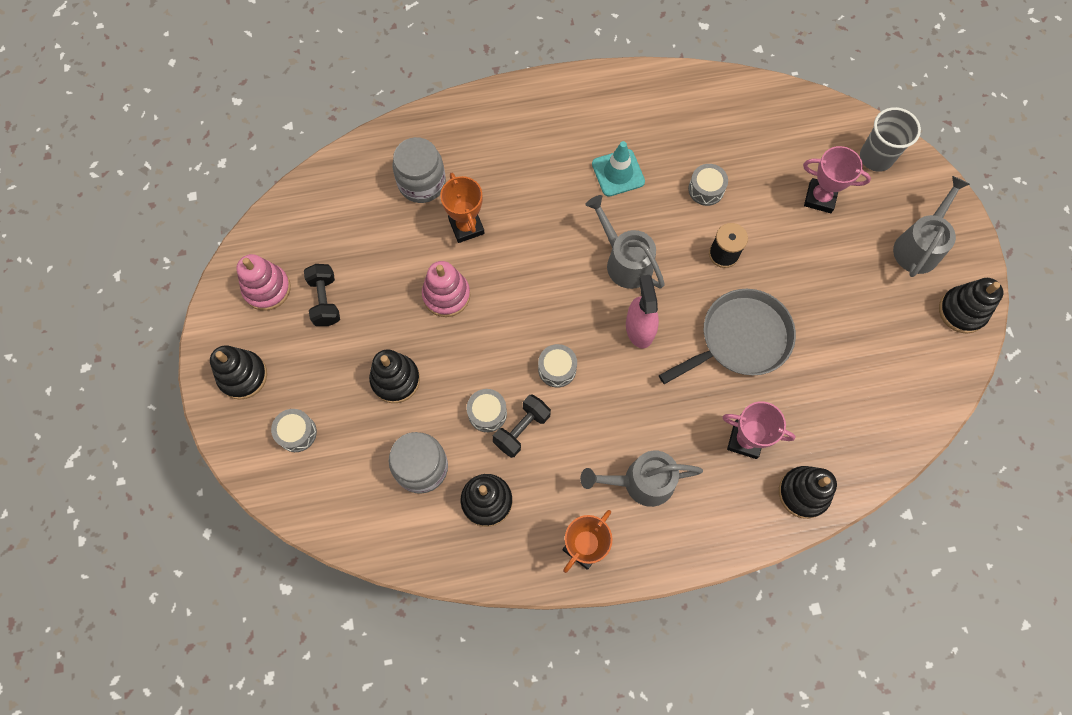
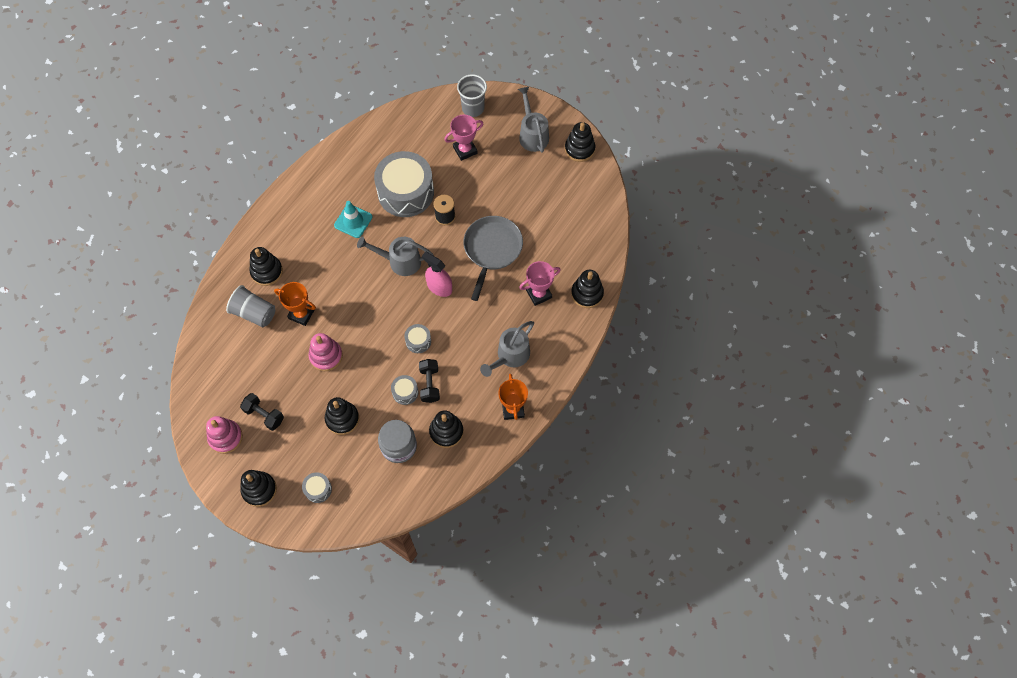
camera: 45 degrees left, 5 degrees down
grey jar [393,137,446,203] -> grey cup [226,285,275,327]
grey drum [688,164,728,206] -> grey drum [374,151,434,217], size x2.33
none -> black stacking toy [250,247,283,286]

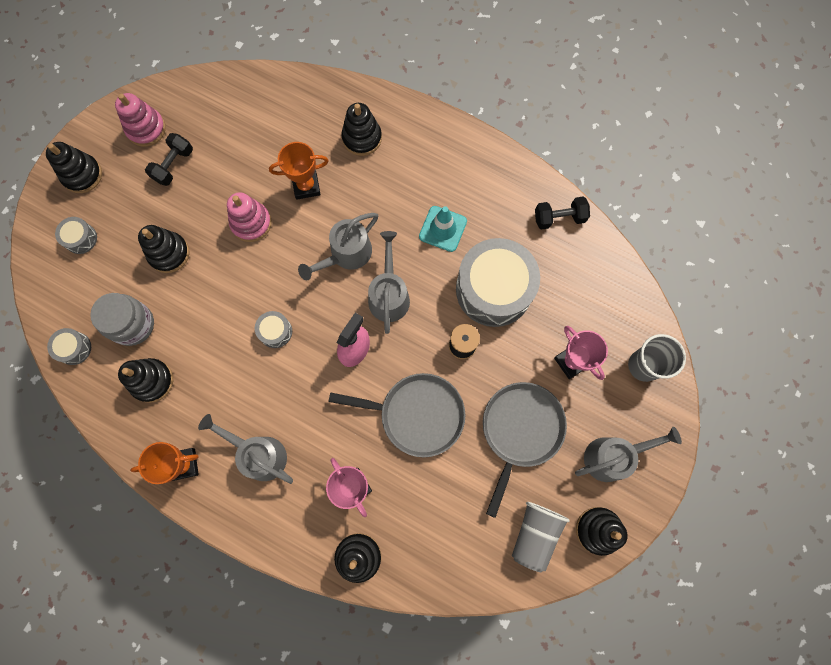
camera: 85 degrees right, 10 degrees up
grey cup [226,285,275,327] -> grey cup moved to [512,502,570,572]
orange trophy [274,282,316,326] -> orange trophy turned 60 degrees clockwise [269,142,329,200]
grey drum [391,375,418,405] -> grey drum moved to [47,328,91,365]
black dumbbell [419,359,440,403] -> black dumbbell moved to [535,196,590,230]
none -> grey watering can [298,213,378,280]
none -> grey pan [483,382,567,518]

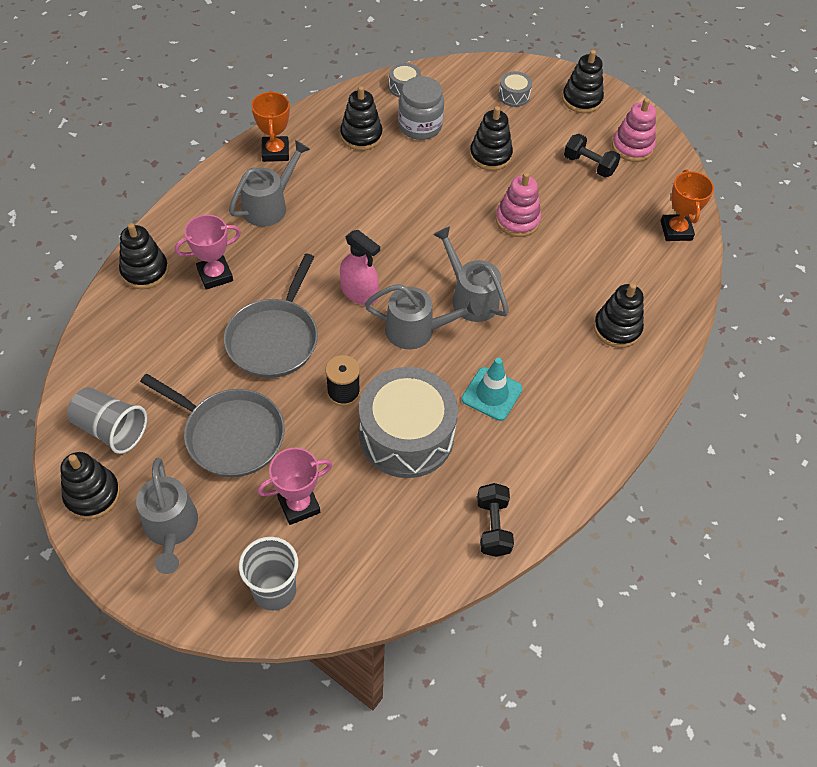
camera: 95 degrees right, 20 degrees down
grey drum [255,311,292,348] -> none
orange trophy [269,142,329,200] -> orange trophy moved to [661,169,714,241]

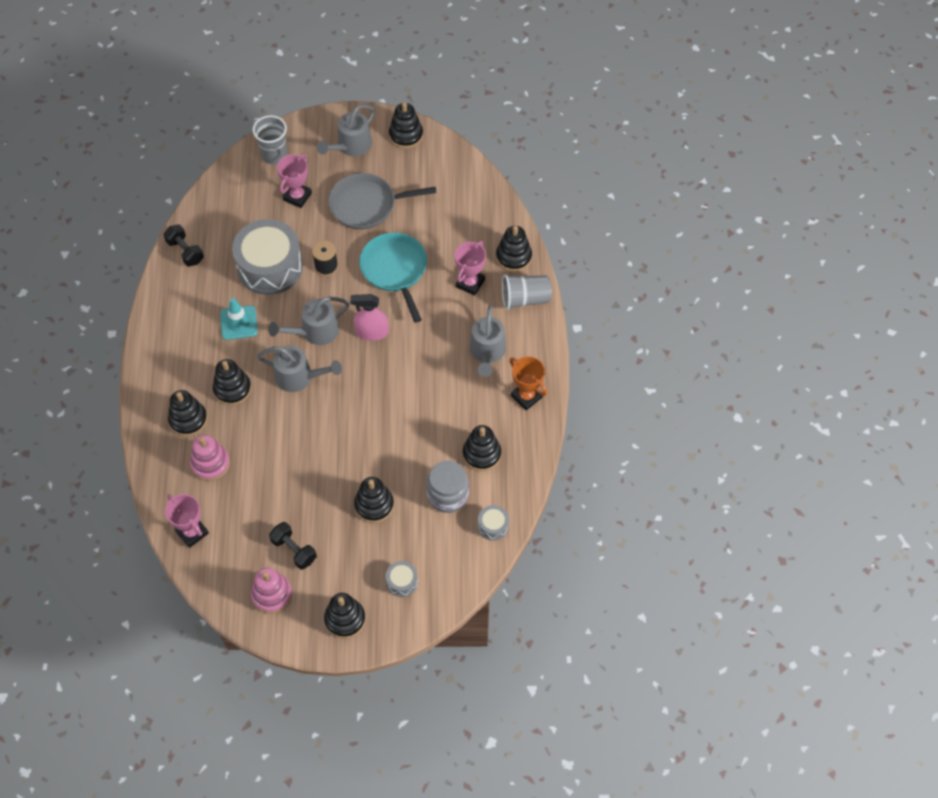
camera: 145 degrees right, 5 degrees up
grey cup [67,387,147,454] -> grey cup moved to [502,274,552,310]
grey watering can [136,458,198,574] -> grey watering can turned 90 degrees counterclockwise [317,104,375,156]
grey pan [224,254,318,378] -> turquoise pan [359,232,427,323]
pink stacking toy [496,172,541,237] -> pink stacking toy moved to [190,435,230,481]
black dumbbell [564,134,620,178] -> black dumbbell turned 45 degrees clockwise [269,522,317,570]
orange trophy [661,169,714,241] -> pink trophy [165,494,209,548]
none -> black stacking toy [213,359,251,406]

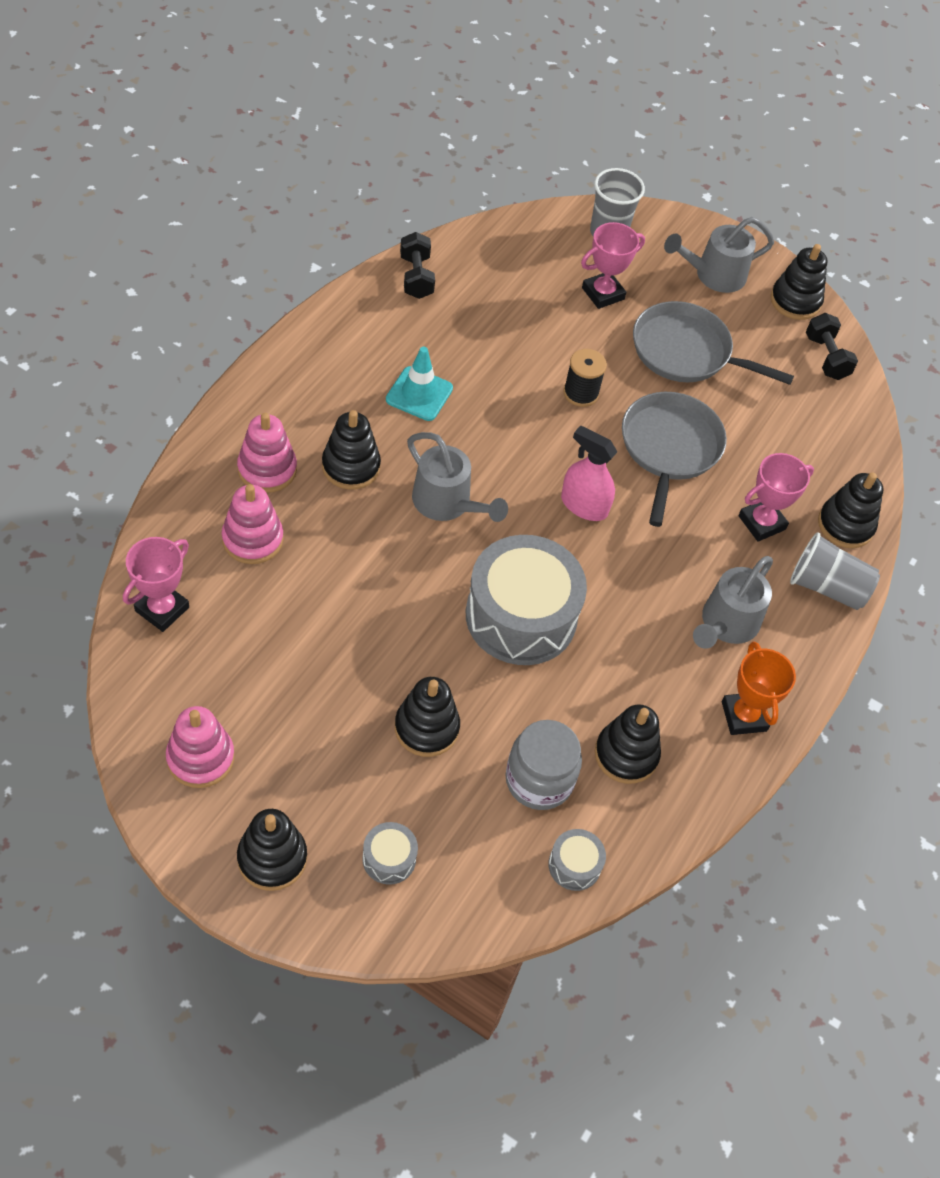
camera: 25 degrees right, 5 degrees down
pink trophy [165,494,209,548] -> pink trophy turned 45 degrees clockwise [123,537,189,632]
black stacking toy [168,390,207,436] -> pink stacking toy [237,413,297,493]
grey drum [232,219,303,295] -> grey drum moved to [466,535,587,665]
grey watering can [268,297,350,345] -> none
black dumbbell [269,522,317,570] -> black dumbbell moved to [806,313,858,380]
turquoise pan [359,232,427,323] -> grey pan [622,392,727,527]

